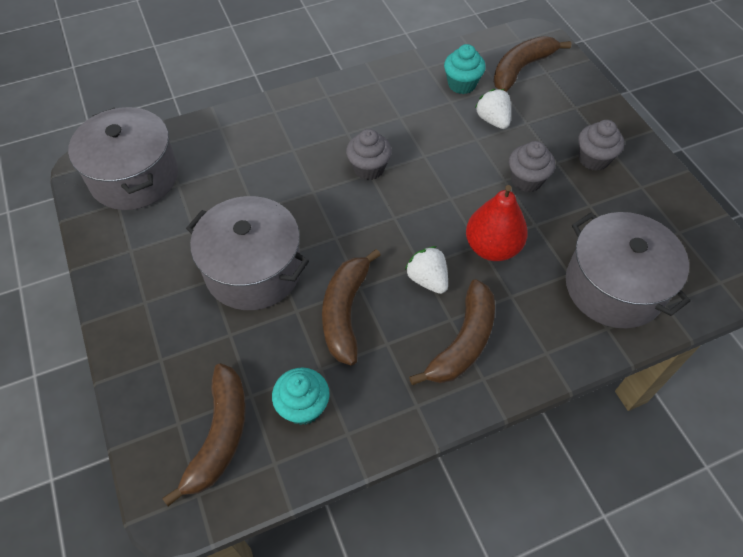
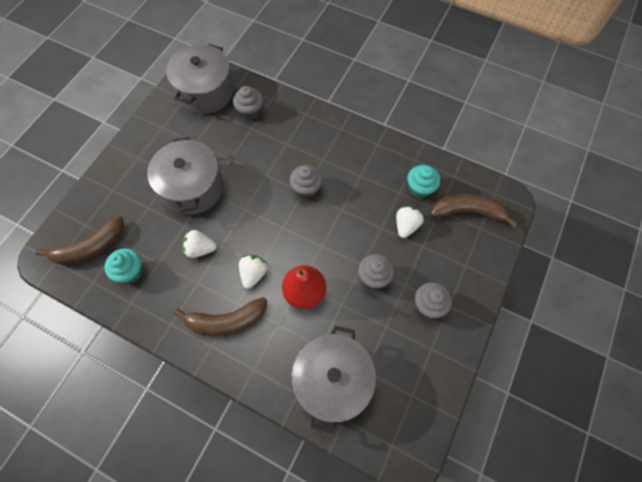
camera: 50 degrees right, 10 degrees up
brown banana [322,249,380,366] -> white strawberry [182,230,216,258]
none -> grey cupcake [233,86,263,120]

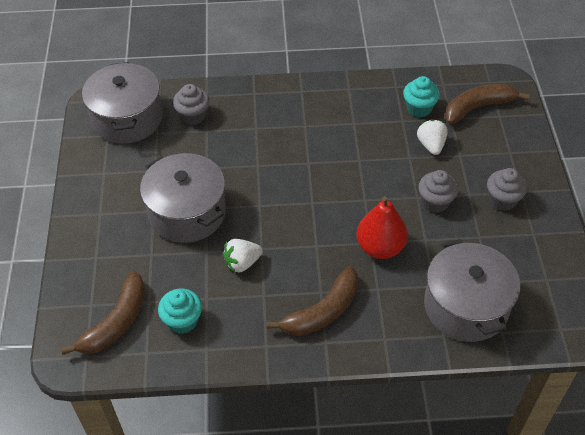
camera: 30 degrees left, 15 degrees down
white strawberry [239,255,267,289] -> none
grey cupcake [290,165,322,198] -> none

